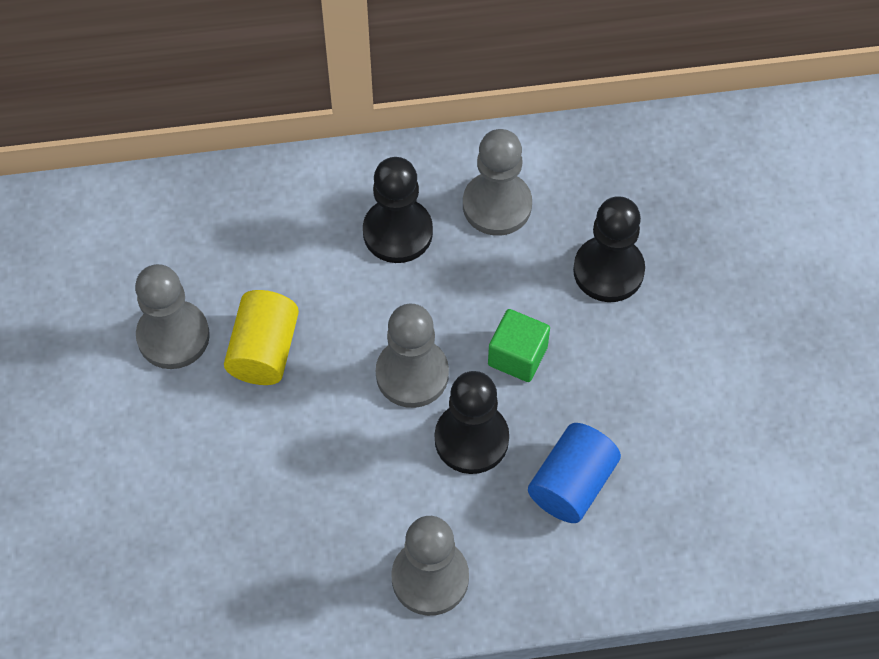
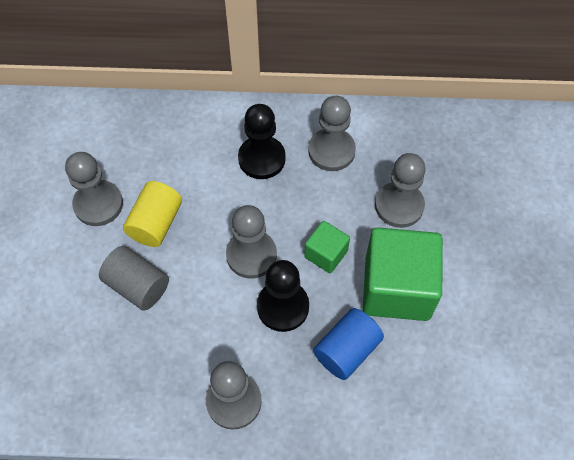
camera: 10 degrees right, 0 degrees up
black pawn [573,196,645,302] -> grey pawn [375,153,426,228]
none -> grey cylinder [99,246,169,310]
none -> green cube [363,227,443,321]

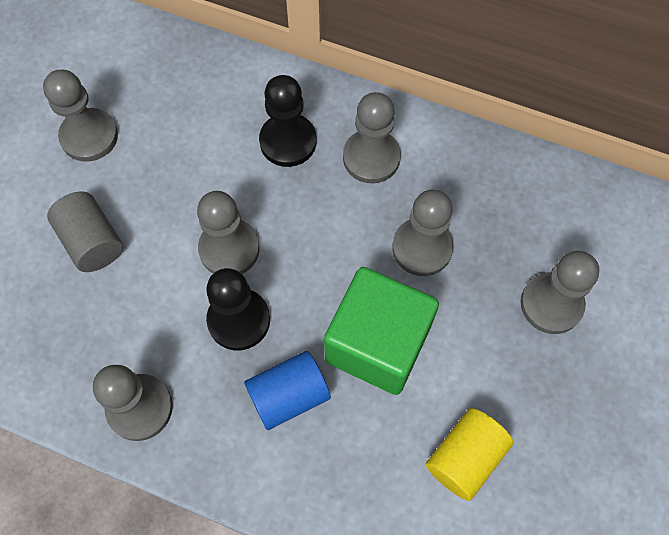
camera: 20 degrees right, 5 degrees up
yellow cylinder [123,181,182,247] -> yellow cylinder moved to [426,408,513,501]
green cube [304,221,350,273] -> none
none -> grey pawn [521,251,599,334]

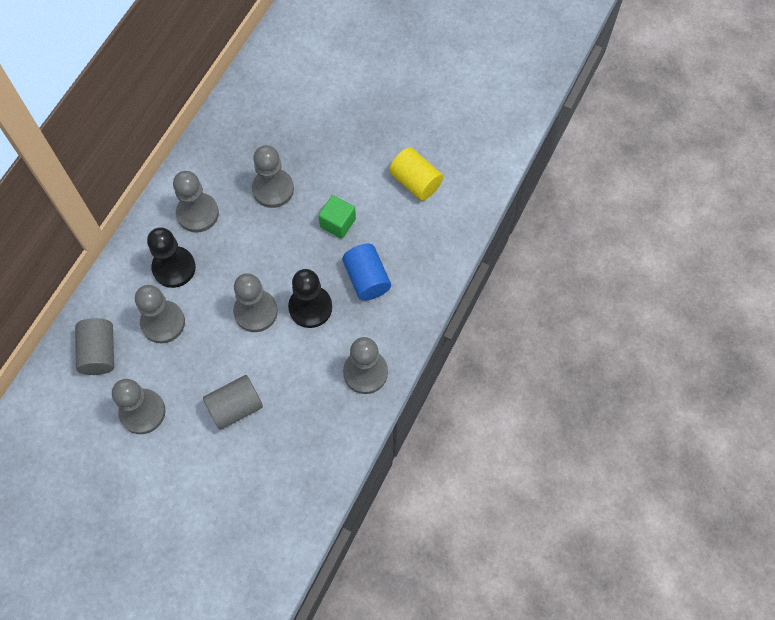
camera: 85 degrees left, 0 degrees up
green cube [324,267,439,395] -> green cube [318,195,356,239], size x0.50
grey pawn [521,251,599,334] -> grey pawn moved to [135,285,185,343]
none -> grey cylinder [75,318,114,375]

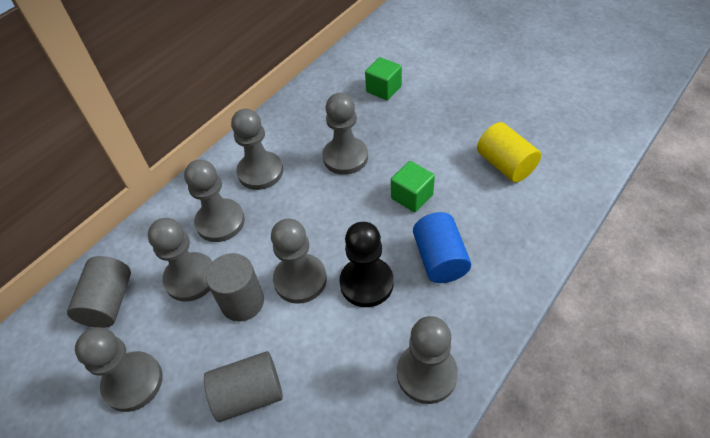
camera: 15 degrees right, 15 degrees down
black pawn [147,227,196,288] -> grey pawn [184,160,245,242]
none -> grey cylinder [206,253,264,321]
none -> green cube [365,57,402,100]

